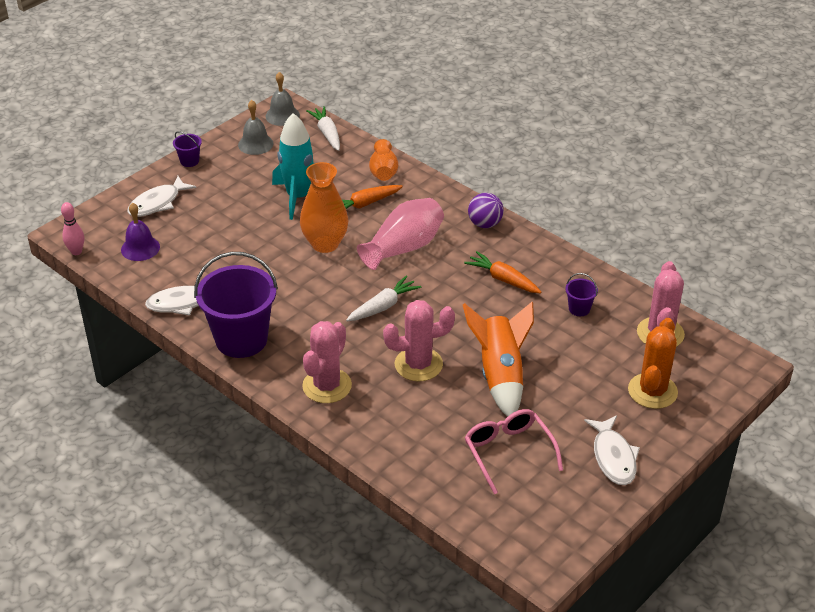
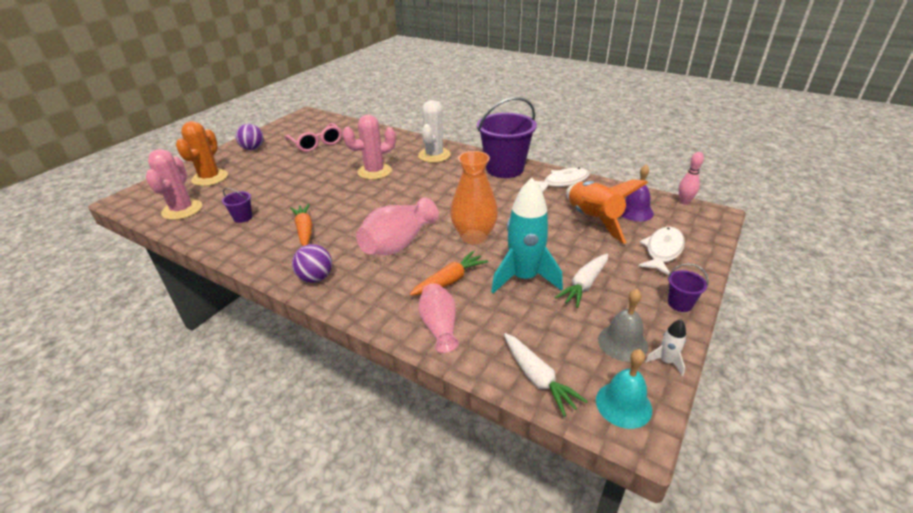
camera: 170 degrees right, 5 degrees down
grey bell [265,72,300,126] -> turquoise bell [596,349,652,429]
pink cactus [302,321,352,403] -> white cactus [418,100,451,163]
white carrot [346,276,421,321] -> white carrot moved to [555,254,608,308]
orange vase [369,139,398,181] -> pink vase [418,284,459,353]
orange rocket [463,302,534,417] -> orange rocket moved to [566,179,648,244]
orange carrot [464,251,542,293] -> orange carrot turned 135 degrees counterclockwise [290,204,313,246]
white fish [584,415,640,485] -> purple ball [236,124,263,150]
none -> white rocket [645,319,686,376]

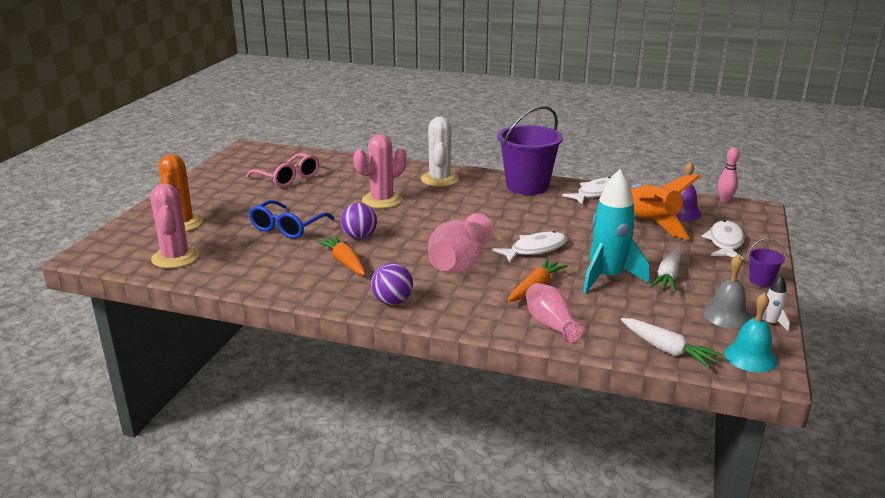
camera: 15 degrees left, 10 degrees down
purple bucket [222,188,252,223] -> none
purple ball [236,124,263,150] -> purple ball moved to [340,203,377,239]
orange vase [450,151,498,245] -> white fish [492,231,568,263]
none -> blue glasses [249,200,335,239]

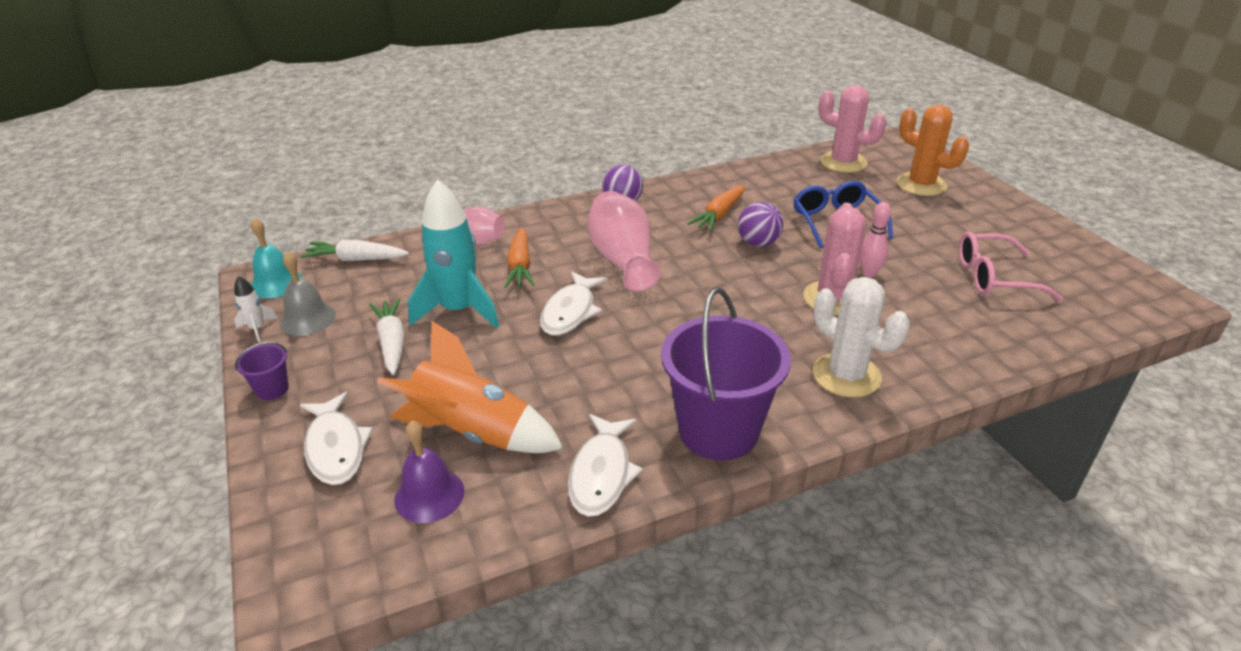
camera: 140 degrees right, 10 degrees up
orange carrot [315,235,366,275] -> orange carrot turned 105 degrees clockwise [687,185,745,231]
pink bowling pin [718,147,739,203] -> pink bowling pin moved to [860,202,891,278]

